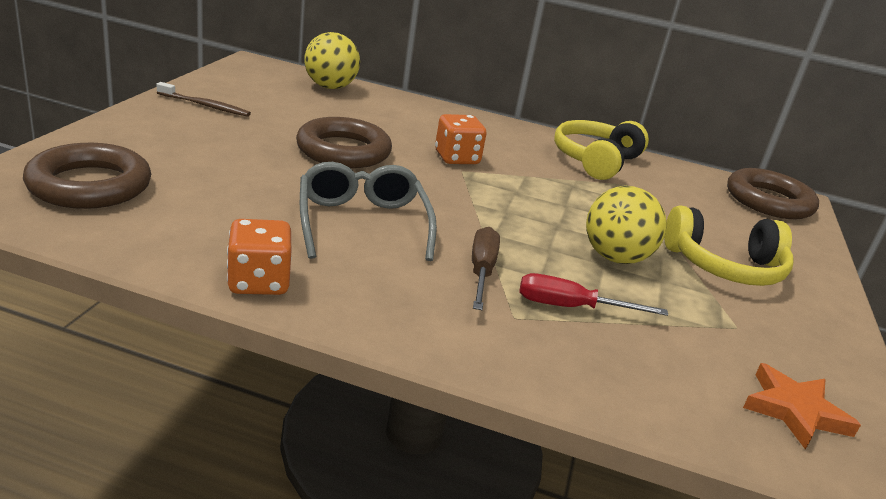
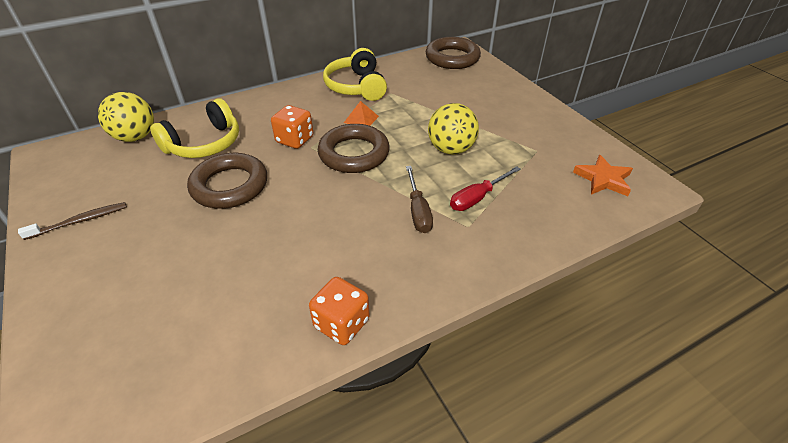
camera: 40 degrees left, 15 degrees up
brown ring [23,143,151,209] -> brown ring moved to [318,124,390,173]
grey glasses [300,162,437,261] -> none
brown screwdriver [472,227,500,310] -> brown screwdriver turned 150 degrees counterclockwise [406,166,433,233]
yellow headphones [664,205,794,286] -> yellow headphones moved to [150,98,239,158]
none -> orange pyramid [344,101,379,126]

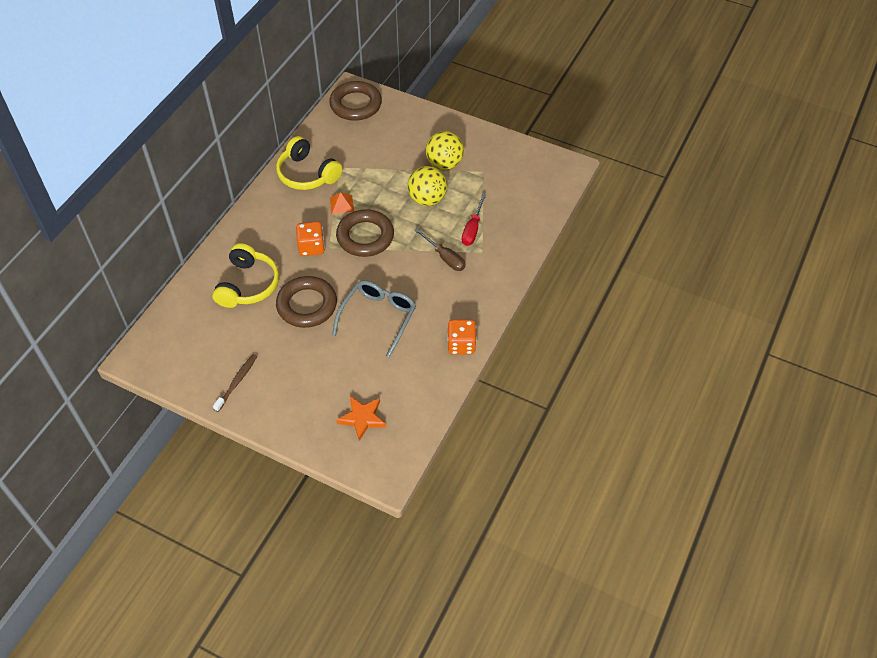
camera: 35 degrees left, 10 degrees up
yellow ball [98,92,154,142] -> yellow ball moved to [426,131,464,170]
orange star [573,155,633,196] -> orange star moved to [336,396,386,441]
none -> grey glasses [332,280,416,357]

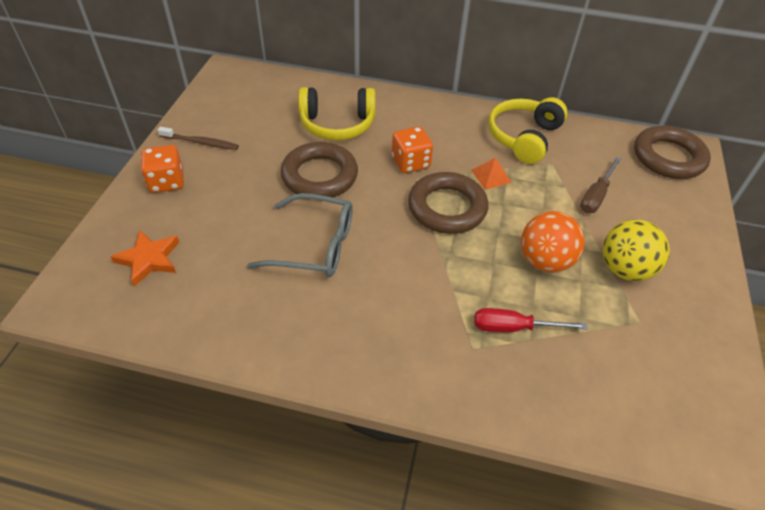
camera: 75 degrees right, 5 degrees down
yellow ball [408,166,447,206] -> orange ball [521,211,585,273]
brown screwdriver [414,228,465,271] -> brown screwdriver moved to [580,157,621,213]
orange dice [447,319,477,355] -> orange dice moved to [141,145,184,193]

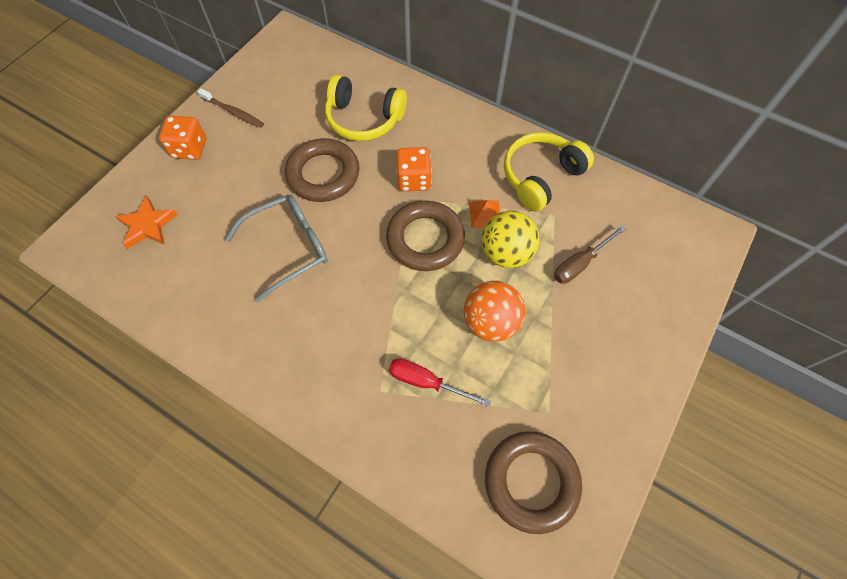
camera: 20 degrees right, 15 degrees up
grey glasses [247,193,353,277] -> grey glasses turned 60 degrees counterclockwise [225,195,328,302]
yellow ball [603,219,670,281] -> yellow ball moved to [481,211,540,268]
brown ring [634,126,711,179] -> brown ring moved to [485,431,582,534]

